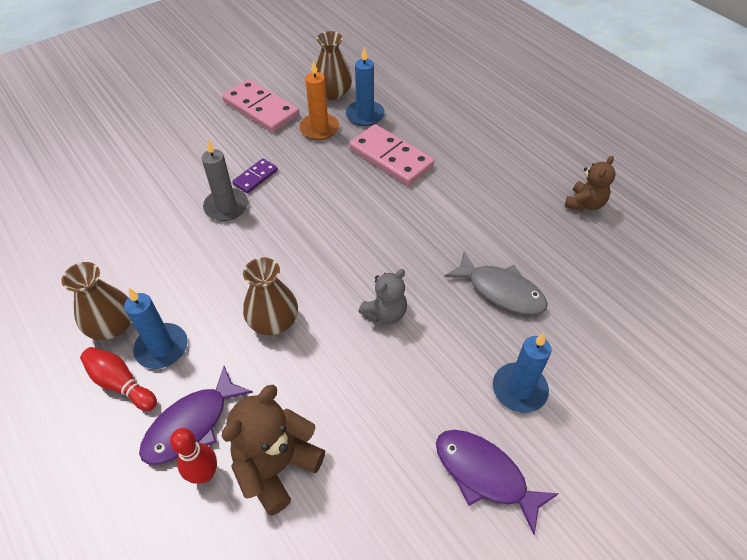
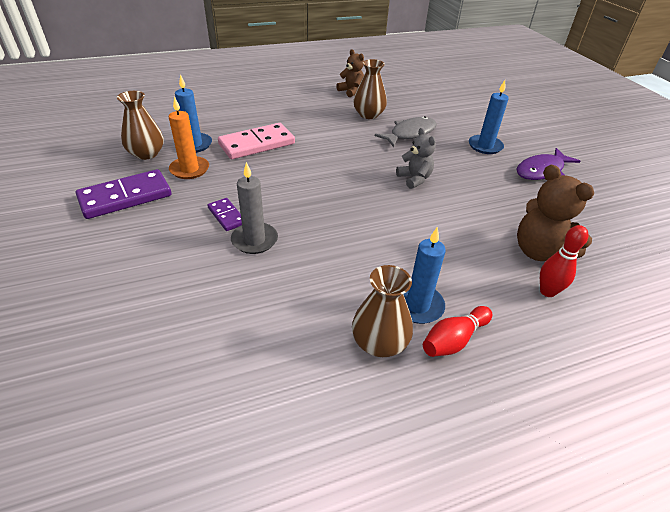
camera: 75 degrees left, 10 degrees down
purple fish [139,366,253,465] -> none
pink domino [222,79,299,133] -> purple domino [76,169,171,219]
brown vase [243,257,298,335] -> brown vase moved to [353,59,387,119]

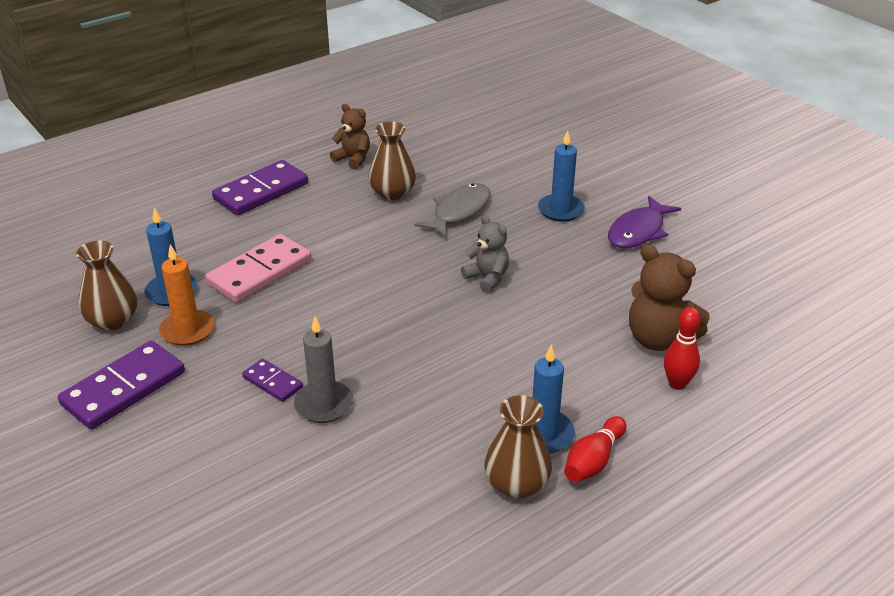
camera: 15 degrees left, 5 degrees down
none -> purple domino [212,160,308,215]

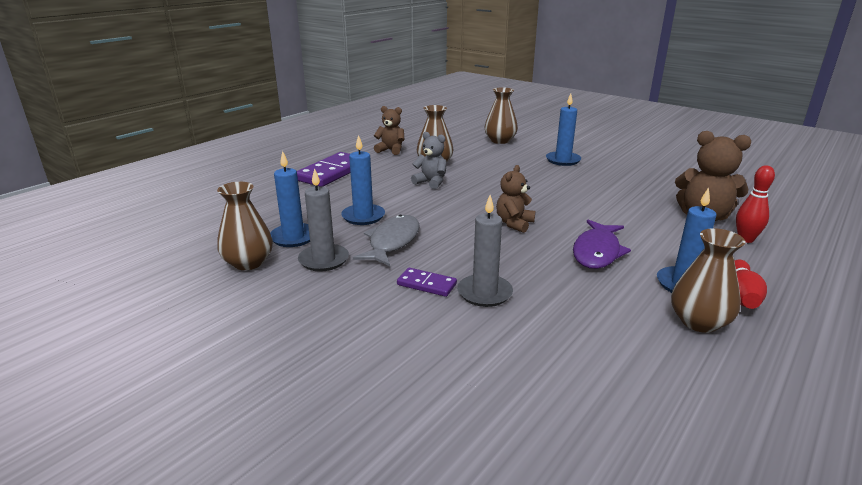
camera: 15 degrees left, 10 degrees down
purple domino [58,341,185,430] -> none
orange candle [159,244,215,346] -> grey candle [298,168,349,272]
pink domino [205,234,311,303] -> blue candle [341,135,385,225]
grey fish [415,183,491,238] -> grey fish moved to [353,215,420,266]
grey teddy bear [461,215,509,293] -> grey teddy bear moved to [411,132,446,189]
purple fish [608,196,681,248] -> purple fish moved to [573,220,631,269]
none -> brown vase [485,87,518,144]
none -> brown teddy bear [496,165,535,233]

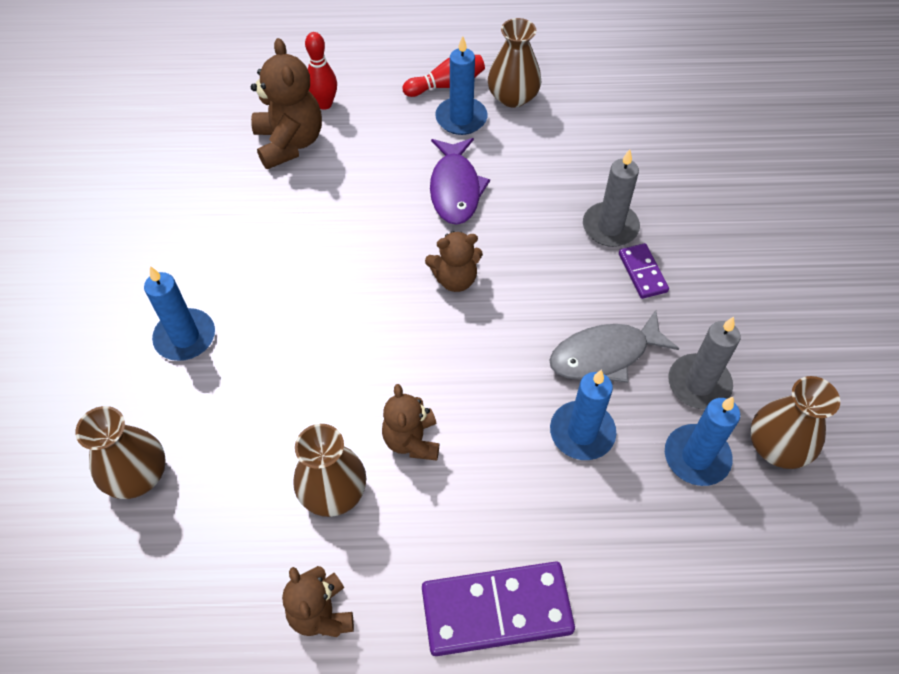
camera: 130 degrees left, 30 degrees up
grey teddy bear [411,132,446,189] -> brown teddy bear [382,384,439,460]
purple fish [573,220,631,269] -> purple fish turned 105 degrees clockwise [430,138,490,225]

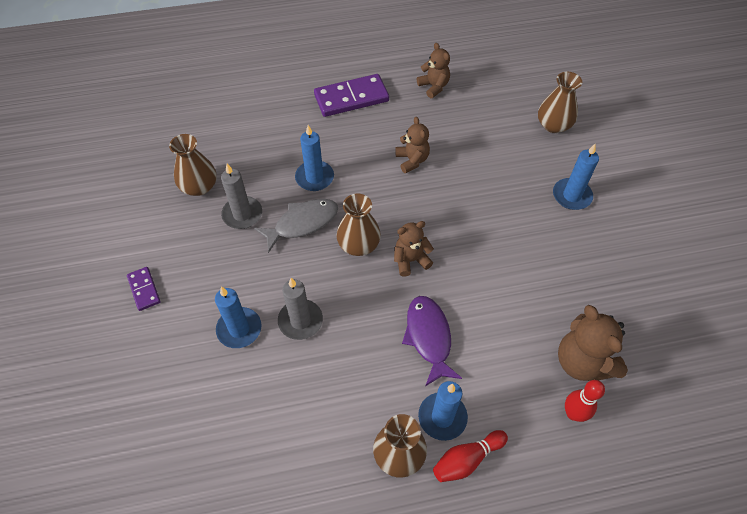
camera: 170 degrees right, 0 degrees up
brown vase [293,424,366,517] -> brown vase moved to [336,193,381,256]
purple domino [619,243,669,299] -> purple domino moved to [127,267,161,311]
blue candle [665,397,740,486] -> blue candle moved to [215,287,262,348]

